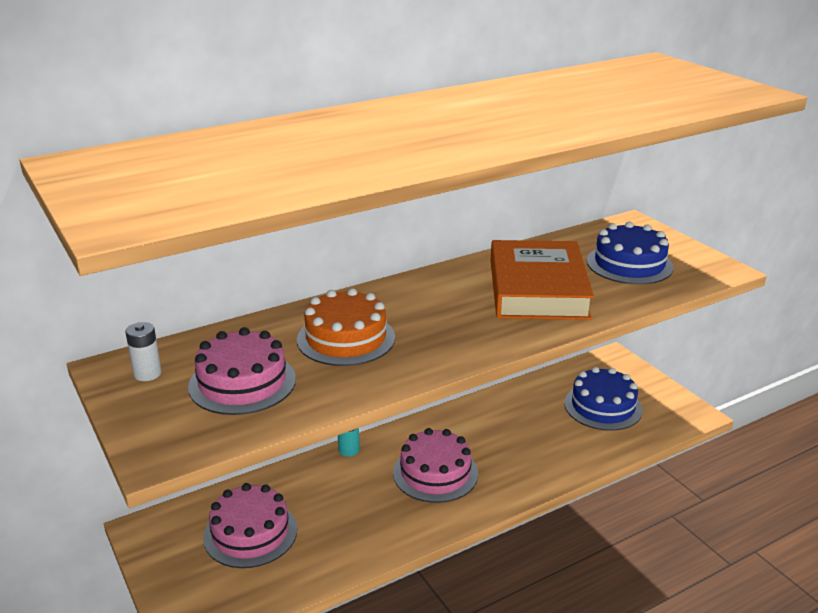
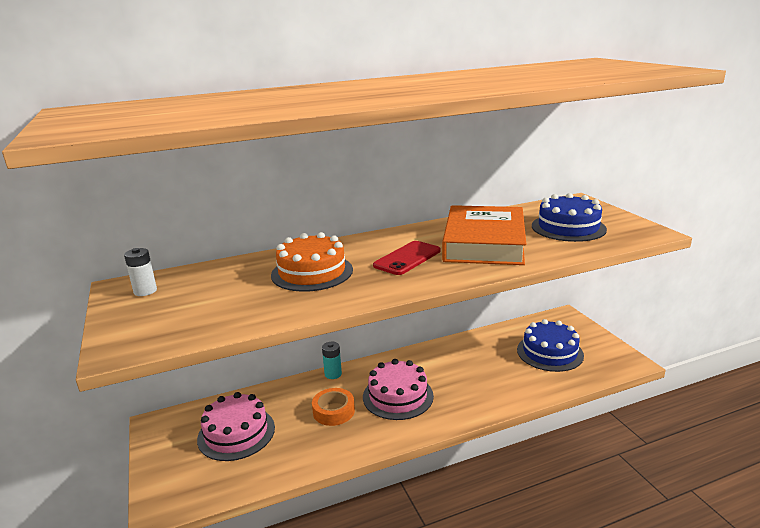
camera: 10 degrees right, 5 degrees down
pink cake [188,327,296,415] -> none
none -> orange tape [312,388,355,426]
none -> red phone [373,241,441,275]

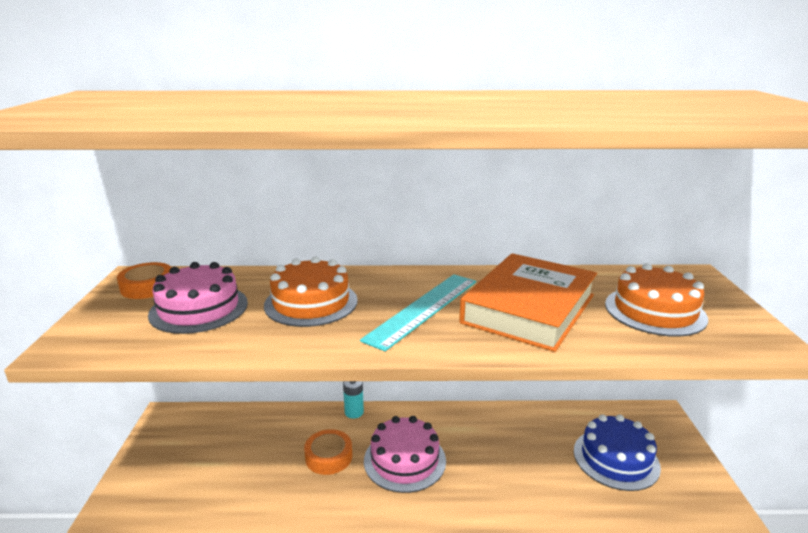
camera: 20 degrees right, 0 degrees up
white battery [124,248,157,296] -> orange tape [117,262,171,299]
pink cake [197,392,275,461] -> pink cake moved to [148,262,248,334]
red phone [373,241,441,275] -> turquoise ruler [360,274,476,351]
blue cake [532,193,607,242] -> orange cake [605,263,708,337]

